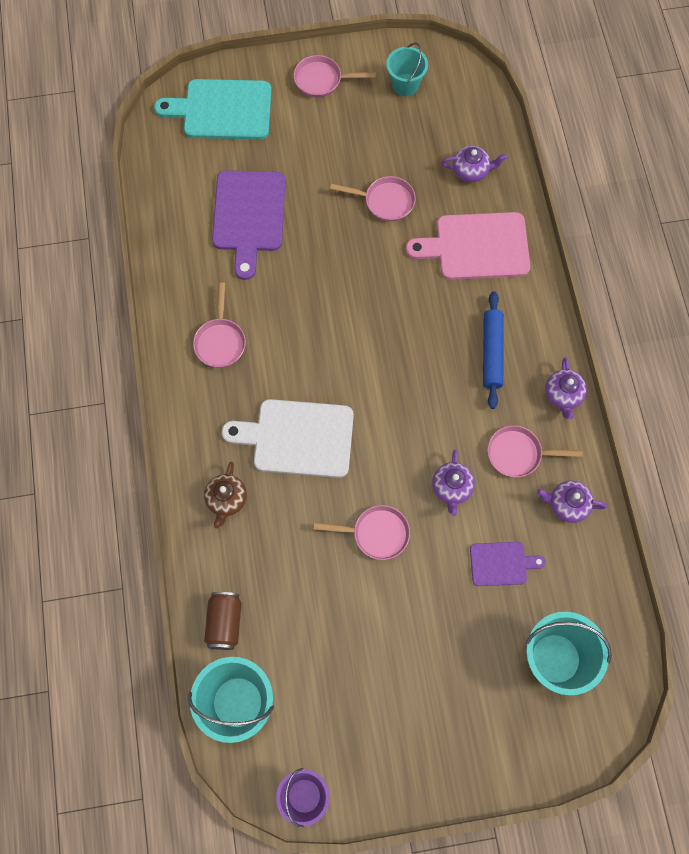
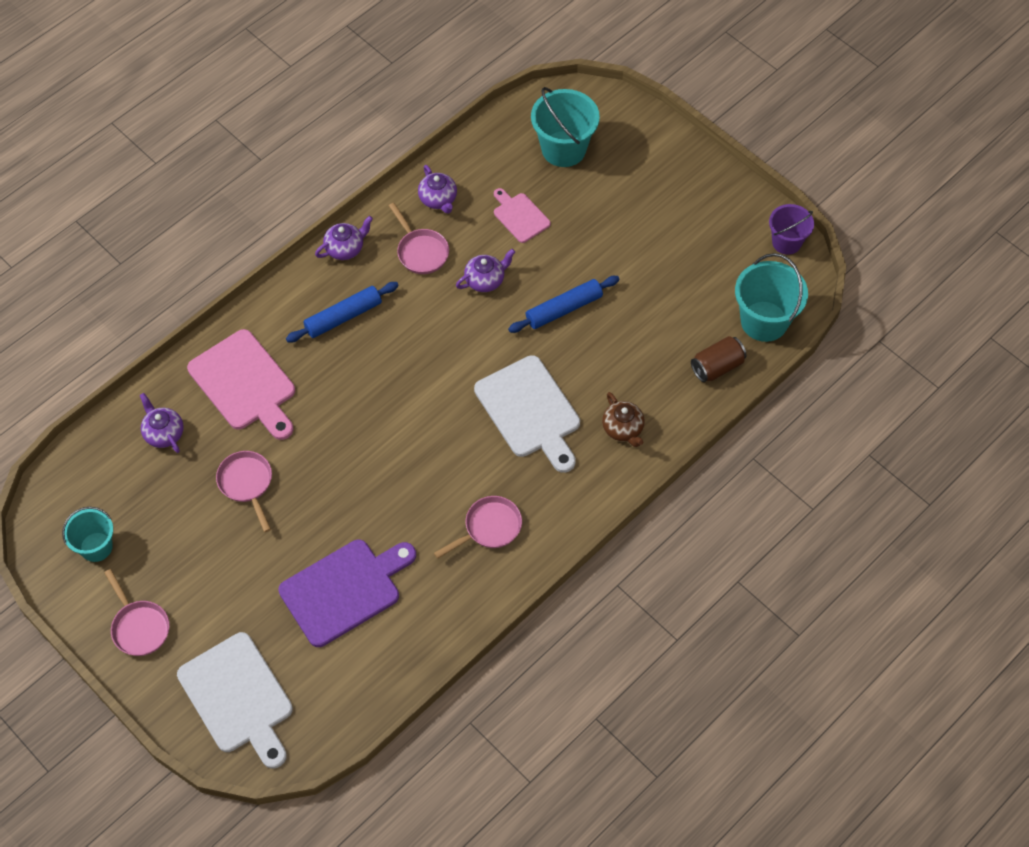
camera: 125 degrees left, 10 degrees down
turquoise cutting board [154,79,271,140] -> white cutting board [177,632,293,769]
brown teapot [204,462,247,529] -> brown teapot turned 90 degrees clockwise [602,392,645,447]
pink pan [313,505,410,560] -> blue rolling pin [508,276,620,333]
purple cutting board [470,542,546,586] -> pink cutting board [494,188,551,243]

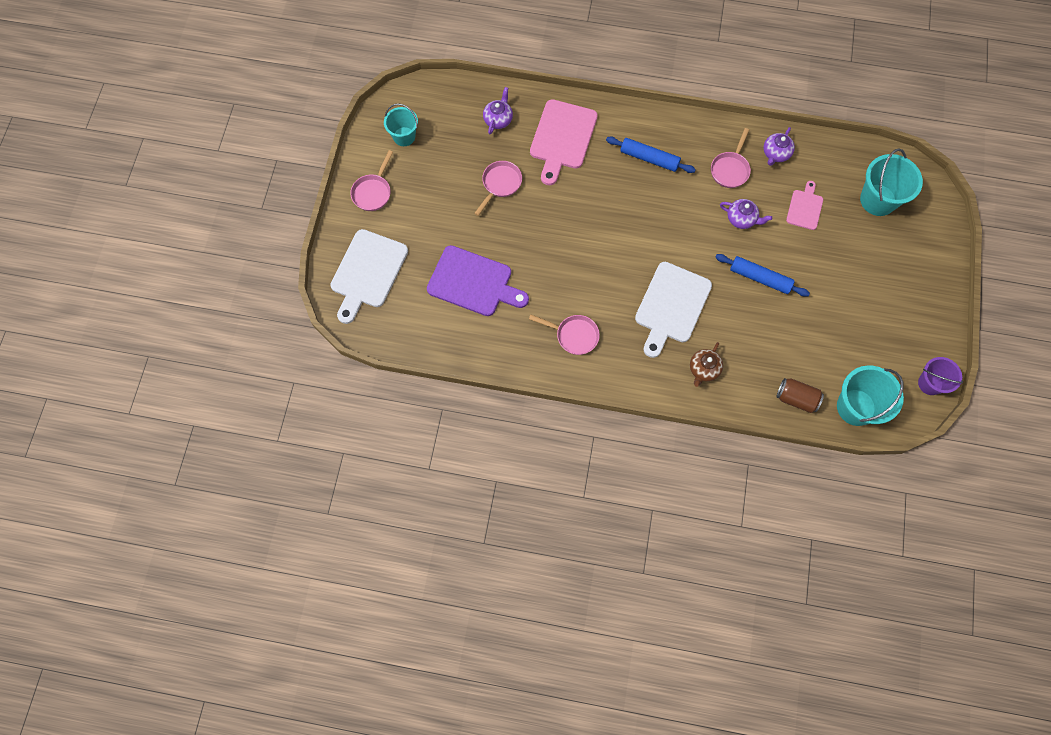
camera: 55 degrees right, 10 degrees up
purple teapot [315,216,373,260] -> none

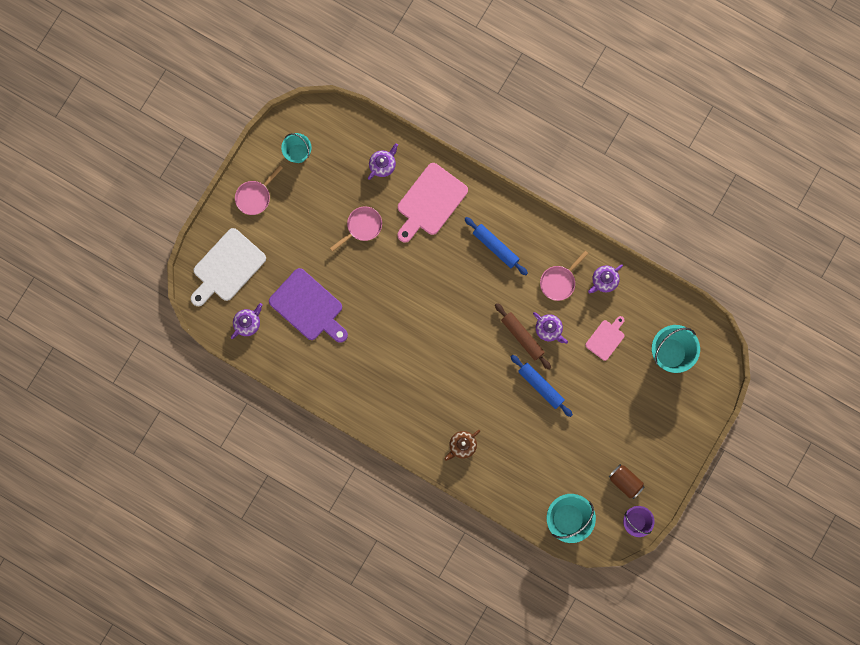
camera: 20 degrees right, 10 degrees up
pink pan [529,315,600,355] -> none
white cutting board [635,262,712,358] -> none
brown can [777,378,824,413] -> brown can moved to [609,464,645,499]
none -> purple teapot [231,303,262,339]
none -> brown rolling pin [495,303,551,370]

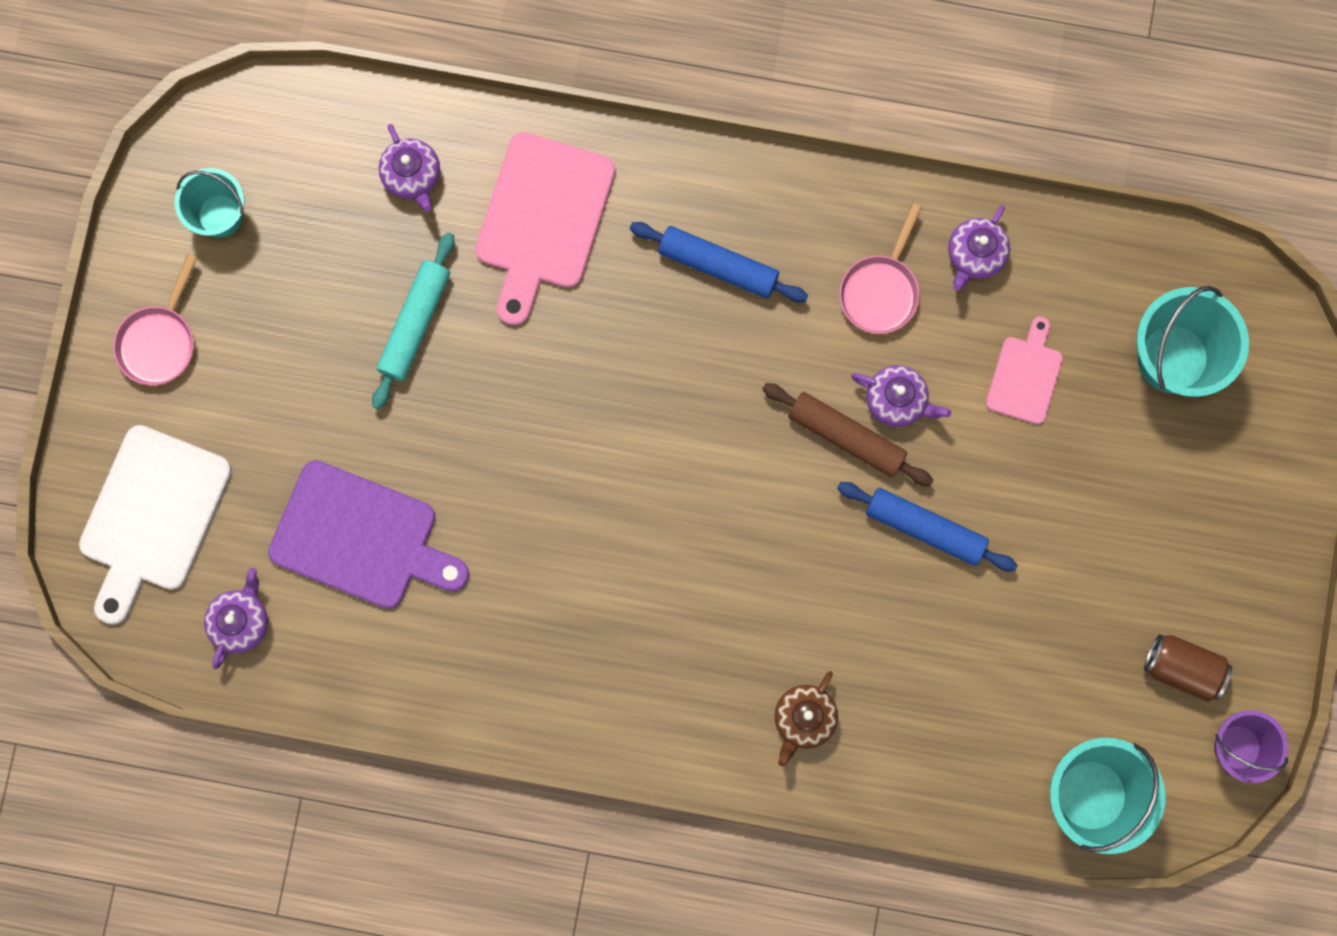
camera: 20 degrees left, 0 degrees up
pink pan [330,206,382,252] -> turquoise rolling pin [372,232,454,410]
purple teapot [368,143,398,180] -> purple teapot turned 135 degrees clockwise [379,124,440,212]

